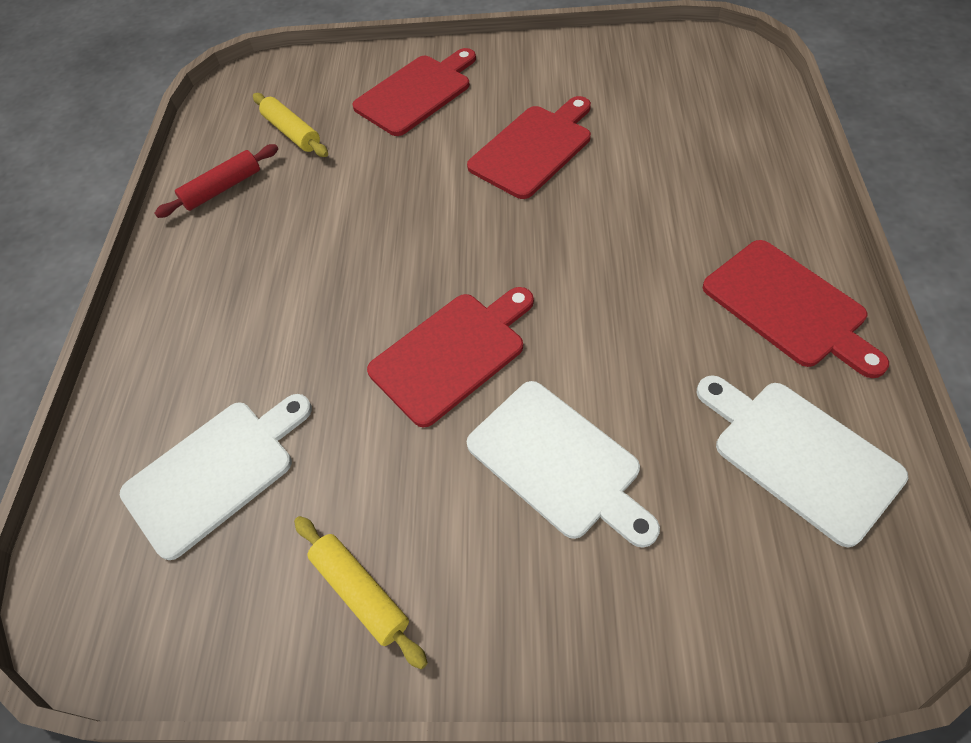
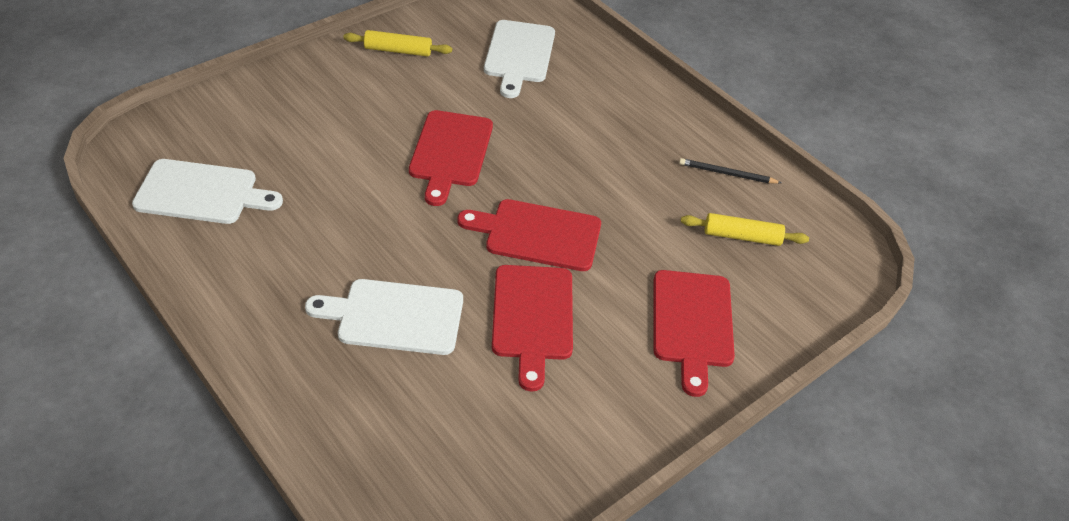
camera: 130 degrees right, 10 degrees down
red rolling pin [154,144,278,218] -> black pencil [679,158,782,183]
white cutting board [467,381,660,548] -> white cutting board moved to [305,279,463,355]
red cutting board [703,240,889,378] -> red cutting board moved to [457,199,601,271]

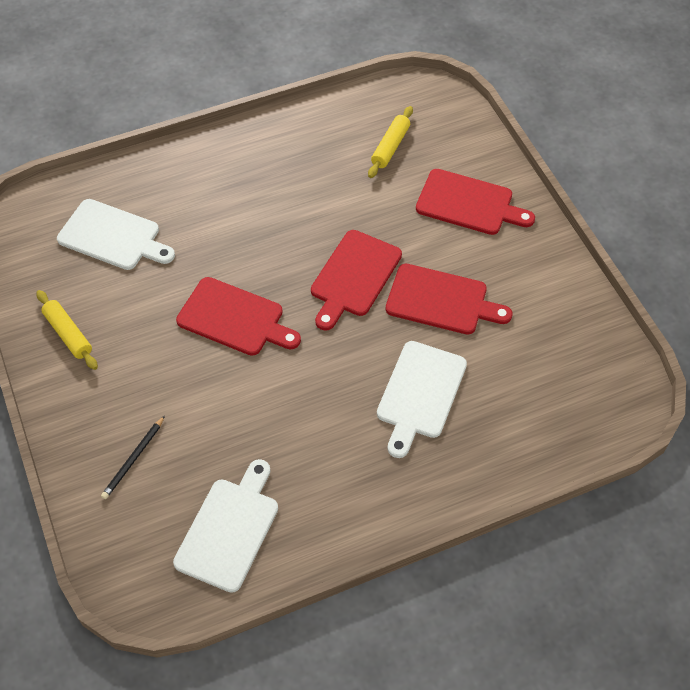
camera: 70 degrees left, 10 degrees up
yellow rolling pin [343,30,452,57] -> yellow rolling pin turned 60 degrees counterclockwise [36,290,98,370]
black pencil [679,158,782,183] -> black pencil moved to [101,416,165,499]

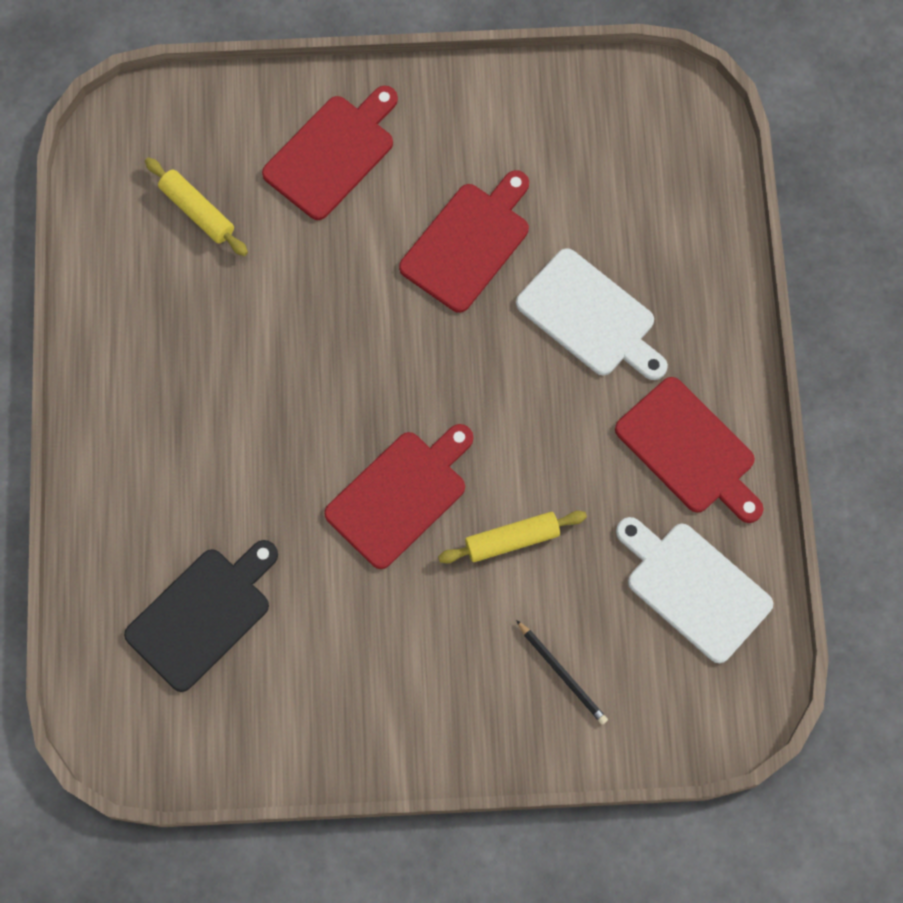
camera: 70 degrees left, 15 degrees up
yellow rolling pin [36,290,98,370] -> yellow rolling pin moved to [438,511,587,563]
white cutting board [57,199,175,270] -> black cutting board [124,540,278,692]
red cutting board [311,230,402,331] -> red cutting board moved to [615,377,763,523]

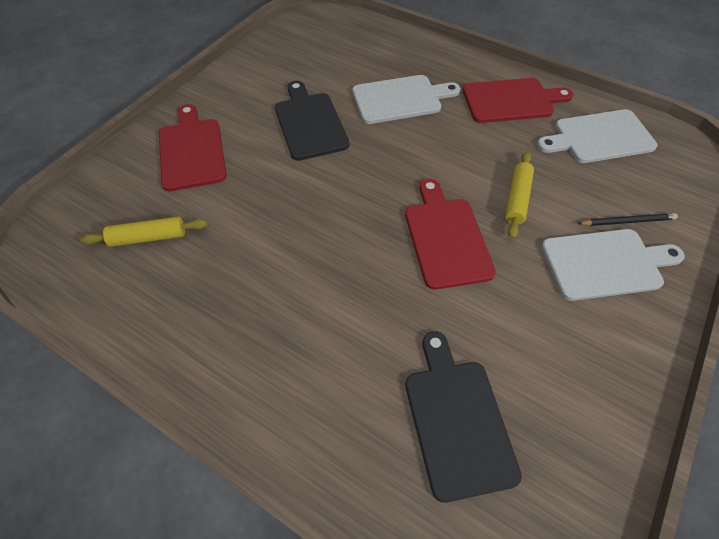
camera: 55 degrees left, 15 degrees down
red cutting board [399,170,529,313] -> black cutting board [275,81,349,161]
none -> white cutting board [541,229,685,301]

